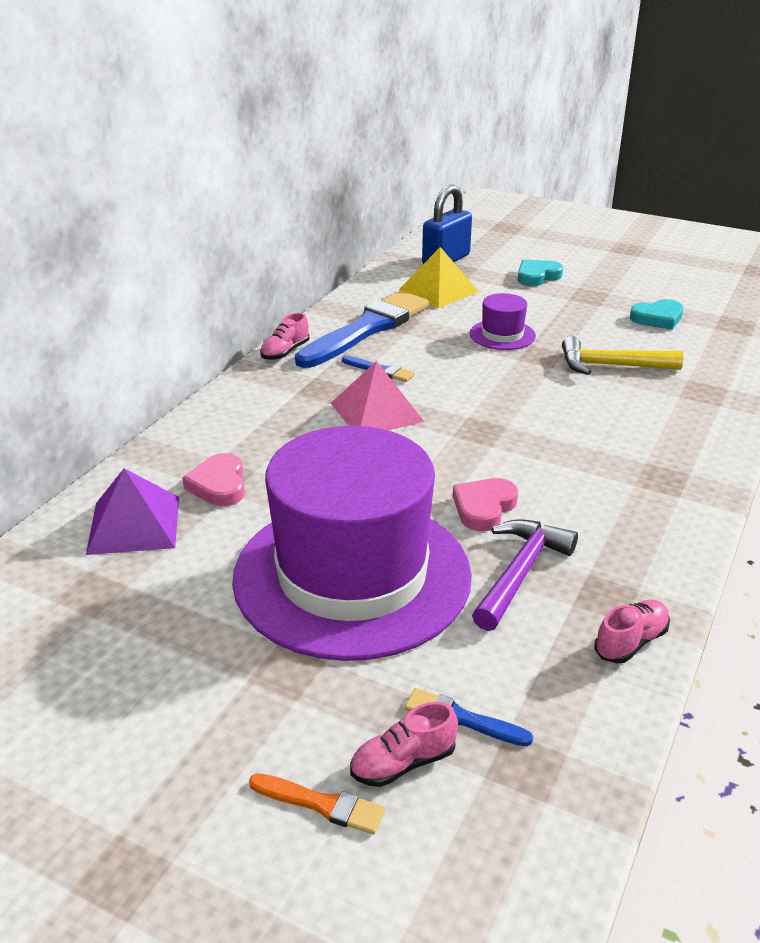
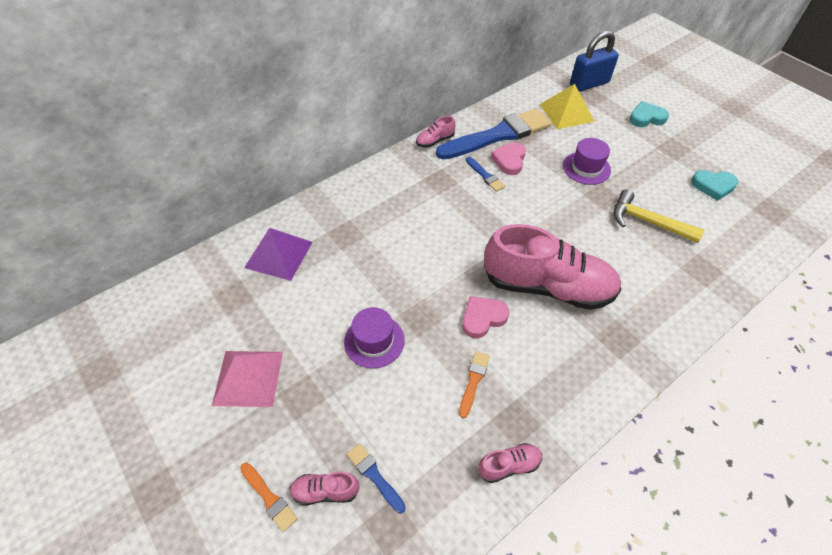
camera: 25 degrees right, 20 degrees up
pink heart [182,453,245,506] -> pink heart moved to [491,142,526,175]
purple hat [232,426,472,661] -> purple hat [344,307,404,368], size x0.40
pink pyramid [331,361,424,430] -> pink pyramid moved to [212,351,283,407]
purple hammer [472,519,578,631] -> orange brush [459,351,490,418]
none -> pink shoe [484,224,622,310]

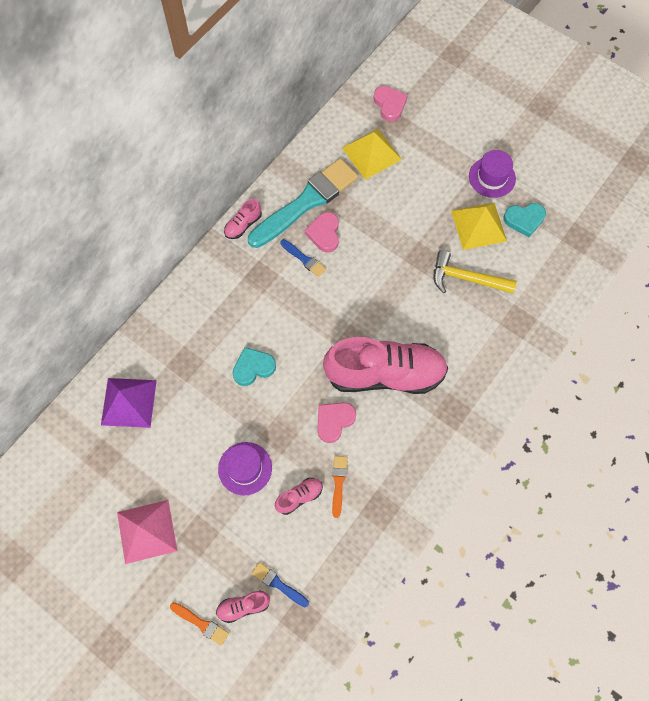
camera: 15 degrees left, 15 degrees up
blue brush [436,108,551,159] -> turquoise brush [248,158,358,248]
pink shoe [478,443,542,483] -> pink shoe moved to [275,478,323,515]
purple hat [563,138,611,185] -> purple hat moved to [469,150,516,198]
blue padlock [570,31,619,92] -> pink heart [373,86,408,122]
turquoise heart [629,101,669,127] -> turquoise heart moved to [232,347,276,386]
none -> yellow pyramid [451,203,507,250]

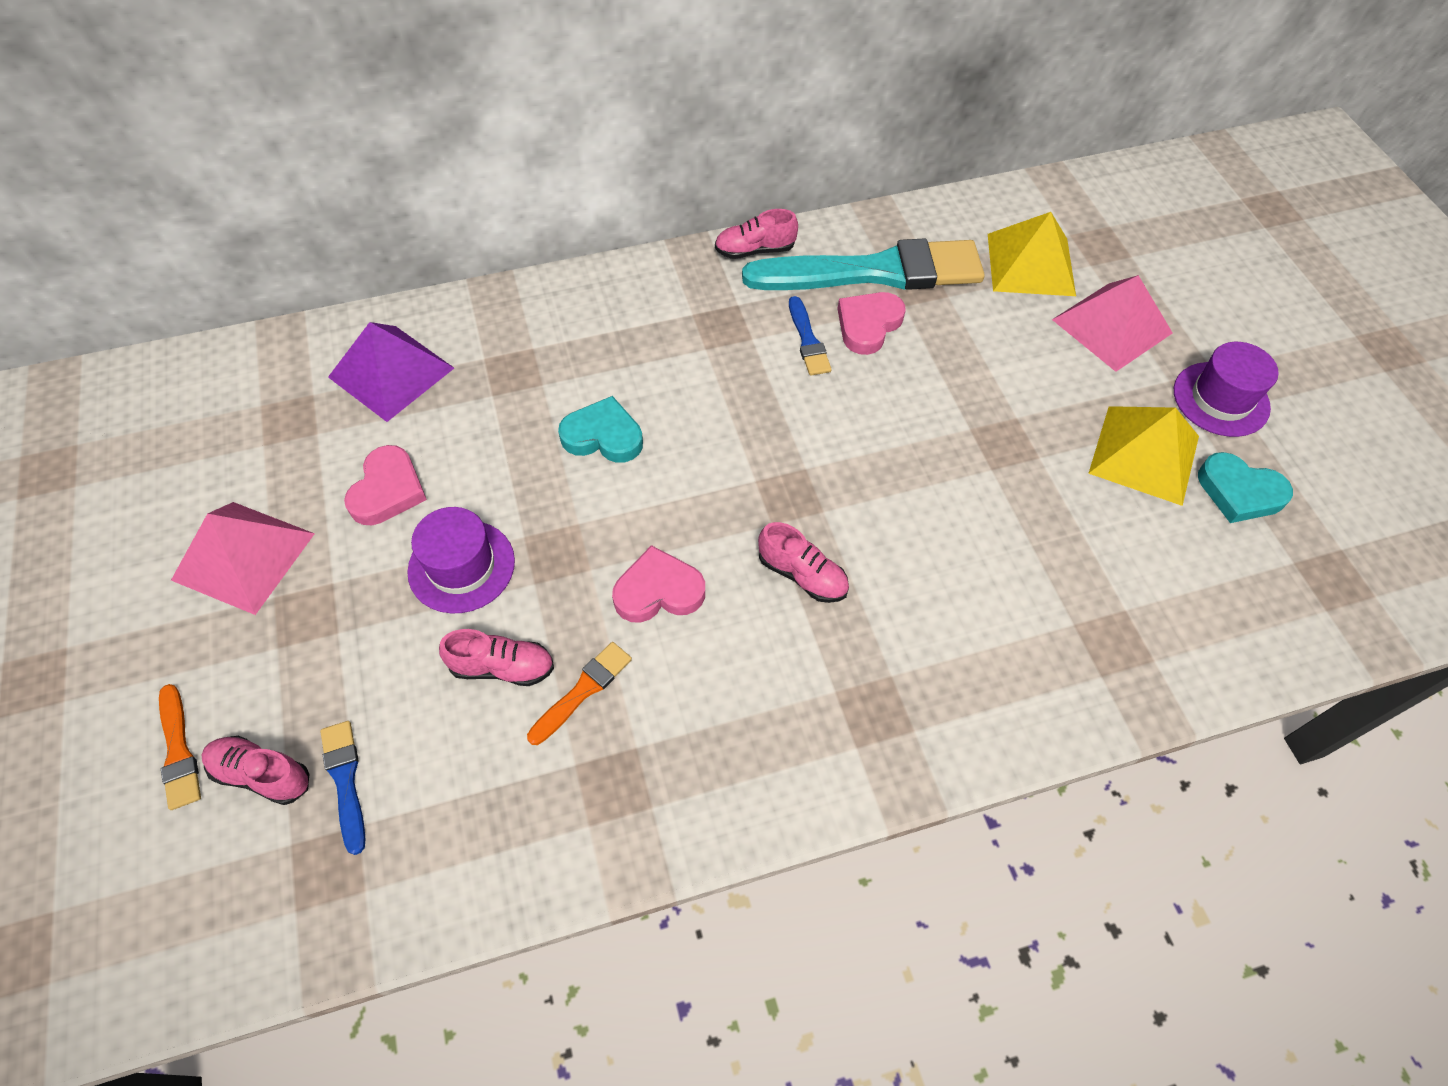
camera: 35 degrees right, 10 degrees down
pink shoe [323,337,448,394] -> pink shoe [758,522,849,603], size x0.41
pink heart [373,86,408,122] -> pink heart moved to [344,445,427,525]
yellow hammer [434,250,517,294] -> none
none -> pink pyramid [1052,275,1173,372]

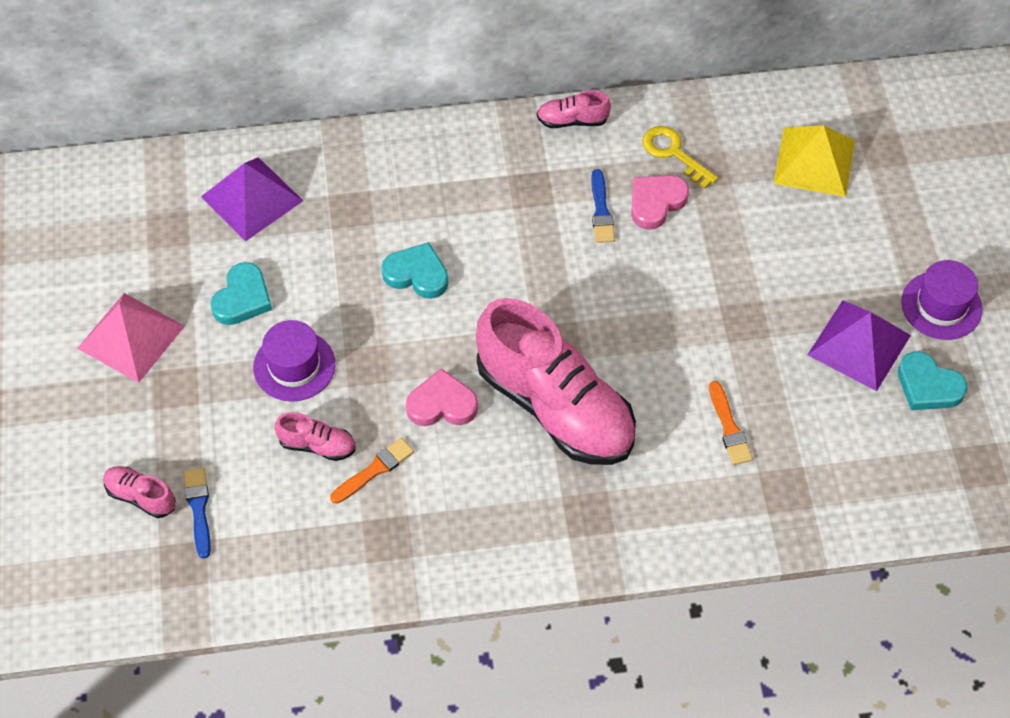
camera: 10 degrees right, 0 degrees up
orange brush [159,684,201,810] -> orange brush moved to [709,381,753,465]
pink heart [344,445,427,525] -> turquoise heart [211,262,272,325]
turquoise brush [742,238,985,290] -> yellow key [642,126,718,189]
pink shoe [758,522,849,603] -> pink shoe [476,298,636,465], size x2.44
pink pyramid [1052,275,1173,372] -> none
yellow pyramid [1088,406,1199,506] -> purple pyramid [808,300,911,391]

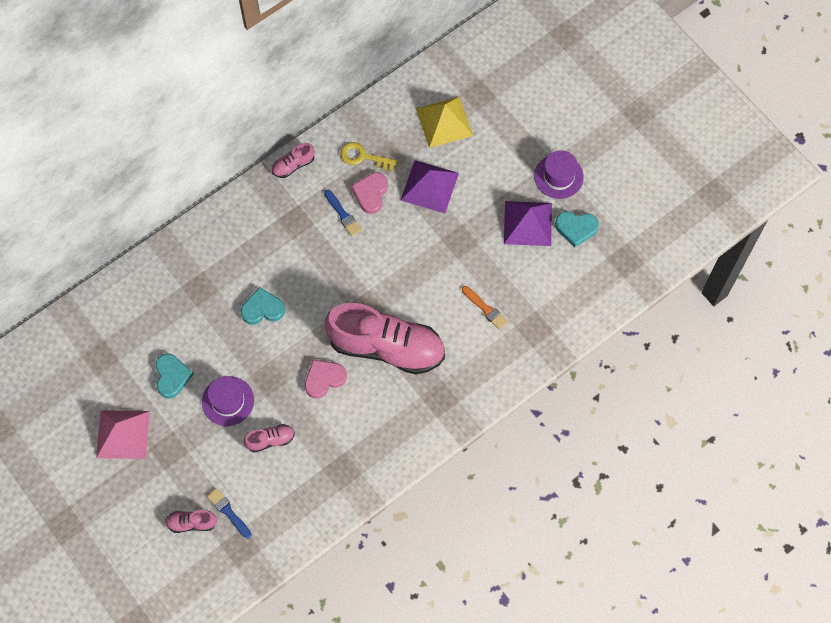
camera: 30 degrees left, 10 degrees up
purple pyramid [201,157,303,241] -> purple pyramid moved to [401,160,459,213]
orange brush [330,438,414,504] -> none

